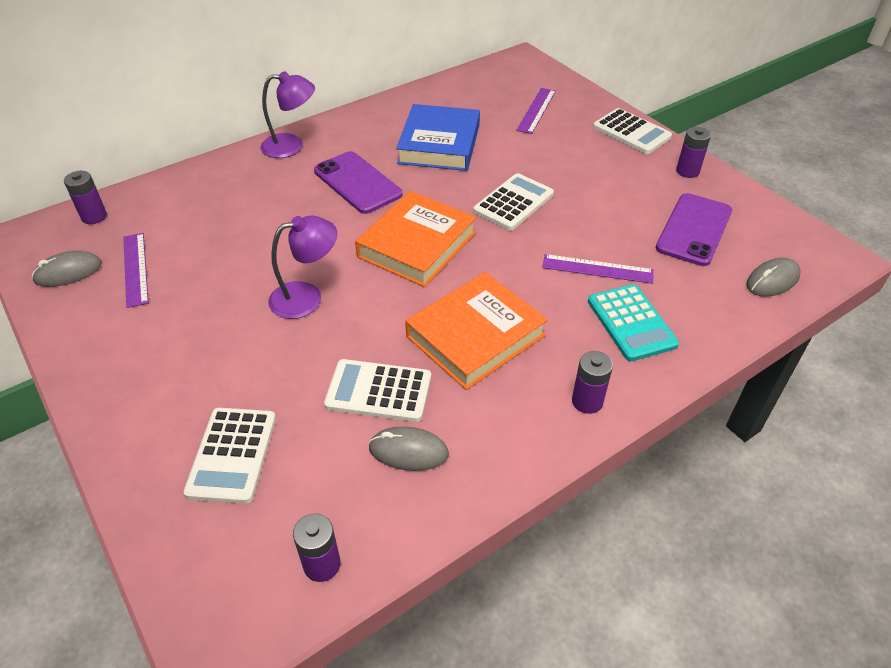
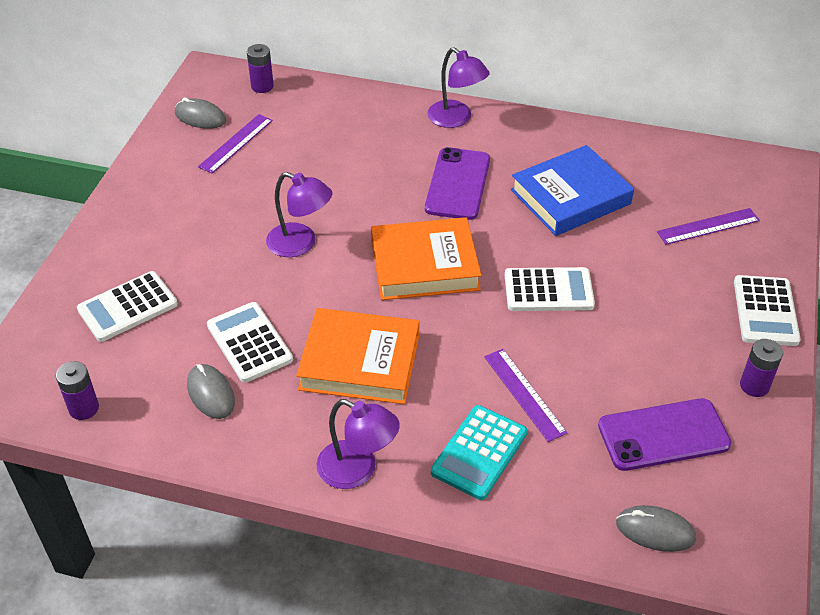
camera: 50 degrees right, 0 degrees up
purple battery [572,351,613,414] -> purple lamp [316,399,400,489]

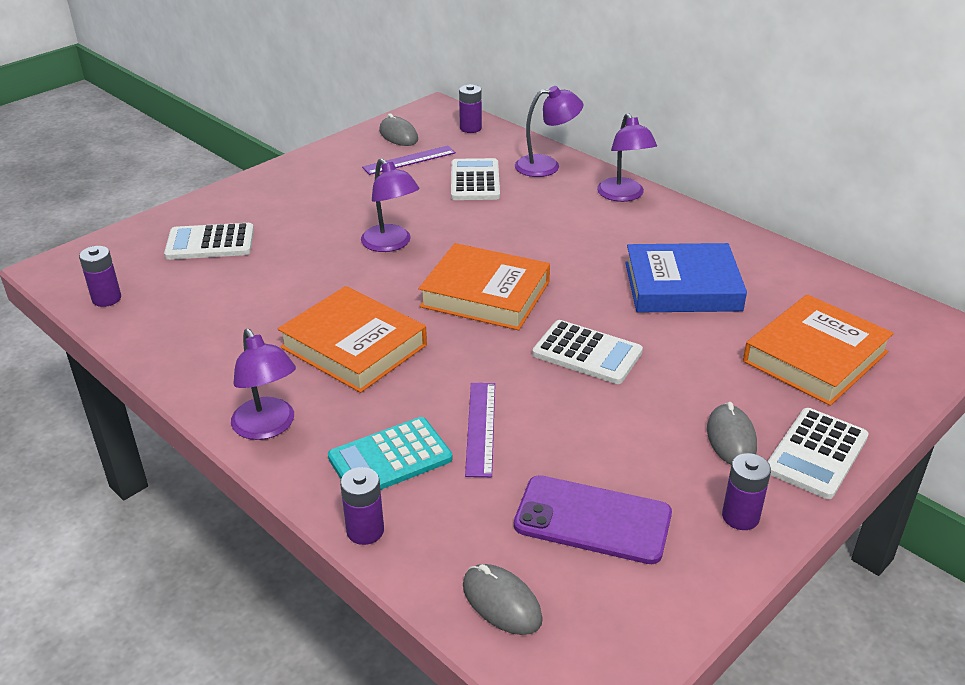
camera: 30 degrees right, 10 degrees down
grey mouse [187,364,235,419] -> grey mouse moved to [707,402,757,465]
white calculator [207,302,293,383] -> white calculator moved to [451,158,500,200]
purple phone [425,147,490,220] -> none
purple ruler [657,208,760,245] -> orange book [743,294,894,406]
none -> purple battery [340,467,384,545]
none -> purple lamp [515,86,583,177]

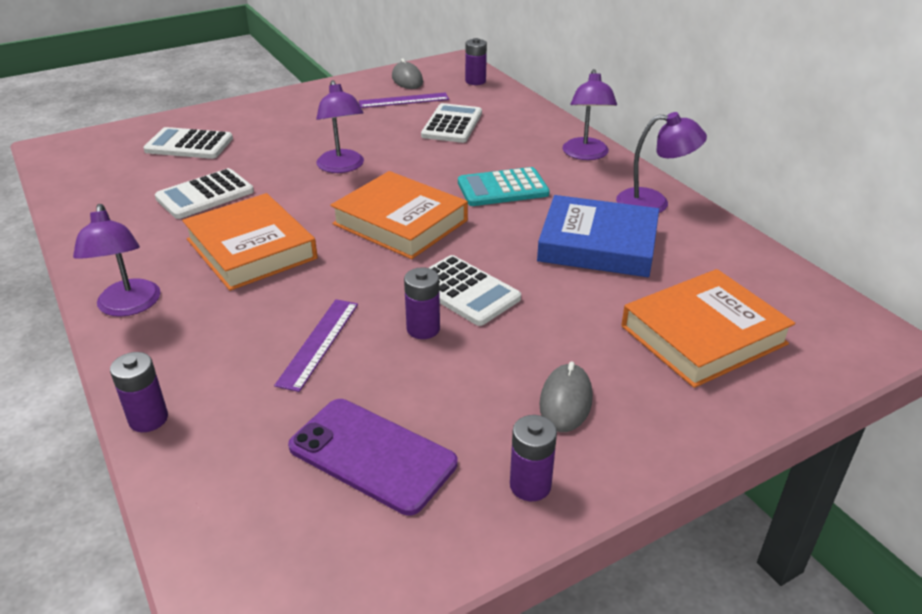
camera: 15 degrees right, 0 degrees up
purple battery [79,246,121,307] -> purple battery moved to [404,267,440,339]
turquoise calculator [328,417,452,490] -> turquoise calculator moved to [458,167,550,206]
grey mouse [463,564,543,635] -> none
purple lamp [515,86,583,177] -> purple lamp moved to [616,112,707,213]
white calculator [768,408,869,499] -> white calculator moved to [155,168,254,219]

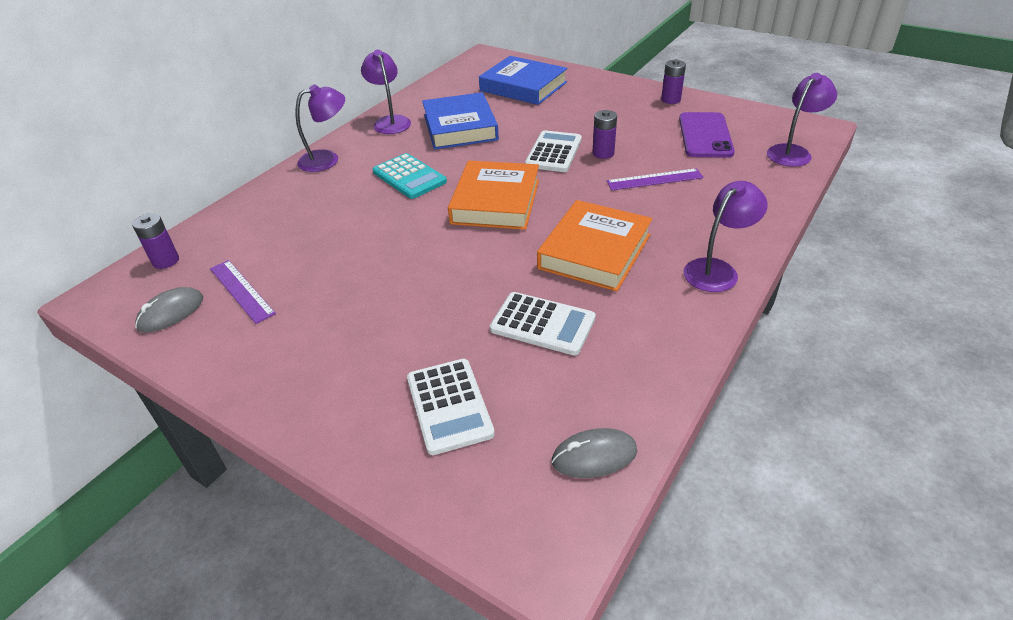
camera: 115 degrees left, 5 degrees up
purple battery [110,352,168,432] -> none
purple lamp [316,80,364,173] -> purple lamp moved to [767,73,837,167]
white calculator [421,103,482,143] -> none
grey mouse [539,361,593,432] -> grey mouse moved to [552,428,637,478]
orange book [621,269,795,388] -> blue book [479,56,568,105]

